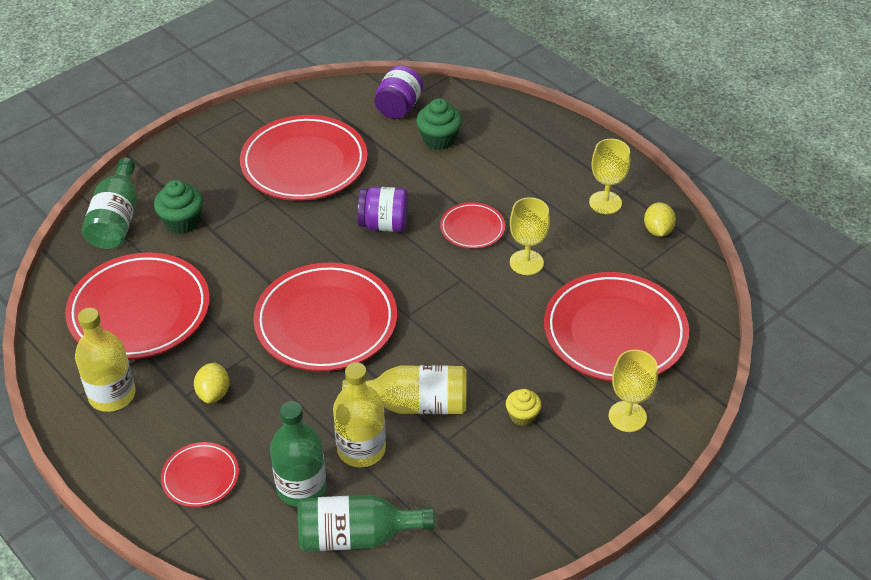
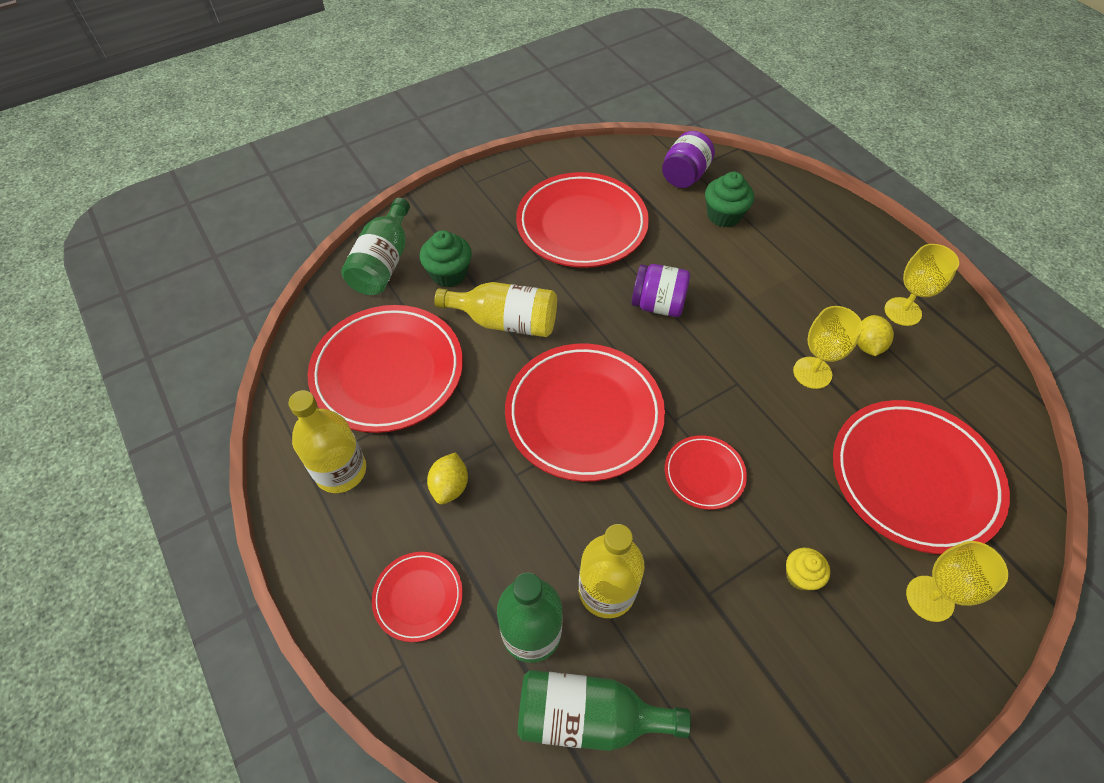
camera: 10 degrees right, 10 degrees up
yellow bottle [342,365,466,414] -> yellow bottle moved to [434,282,557,337]
red plate [440,202,505,249] -> red plate moved to [665,435,747,510]
yellow lemon [644,202,676,237] -> yellow lemon moved to [857,315,894,356]

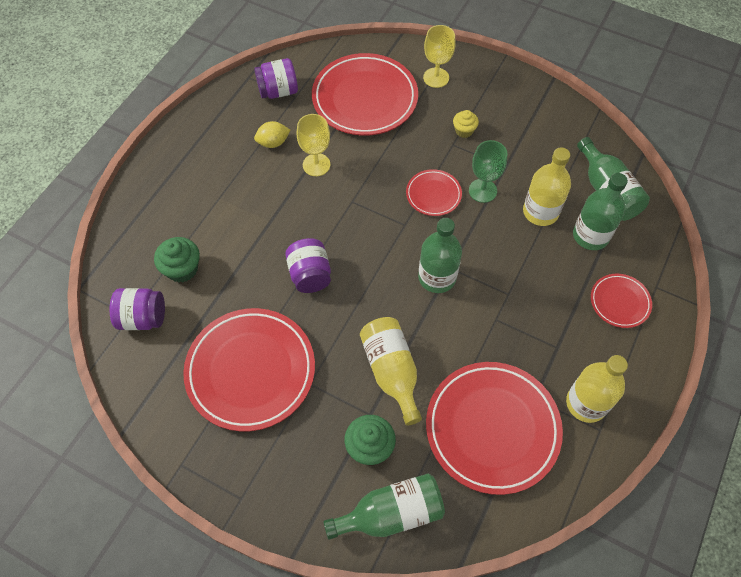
camera: 120 degrees left, 5 degrees up
yellow lemon [427,452,468,504] -> none
red plate [505,344,665,482] -> green bottle [418,218,462,293]
yellow goblet [884,244,959,326] -> none
none -> purple jar [254,58,298,99]
none -> green goblet [469,140,507,203]

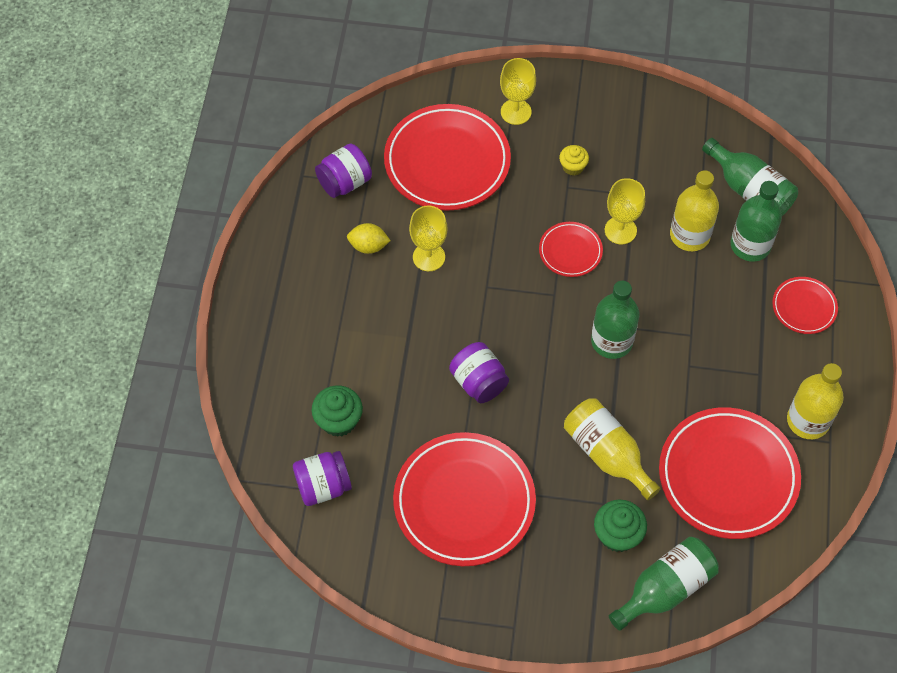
camera: 20 degrees left, 0 degrees up
yellow lemon [254,121,290,148] -> yellow lemon turned 45 degrees clockwise [347,223,391,254]
green goblet [469,140,507,203] -> yellow goblet [605,178,645,244]

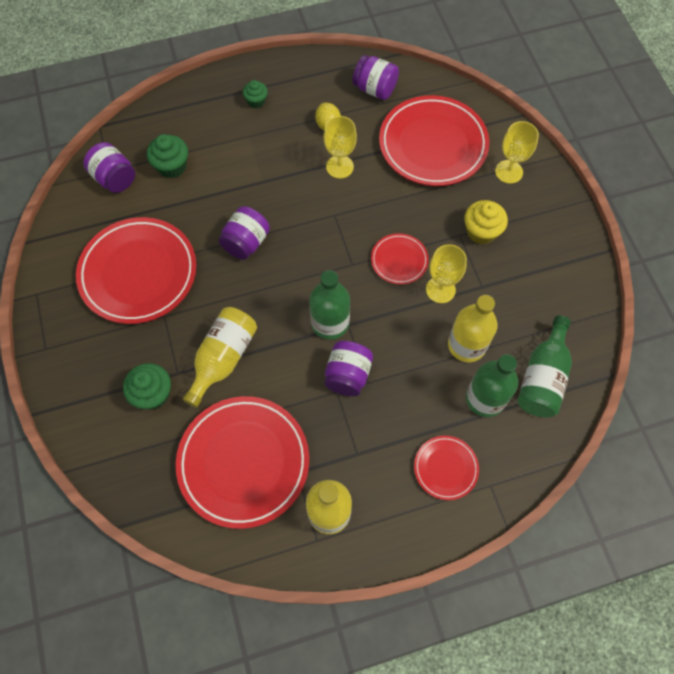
camera: 65 degrees right, 5 degrees up
yellow cupcake [559,145,589,176] -> yellow cupcake [464,200,508,244], size x1.56
green bottle [609,537,719,631] -> none
none -> green cupcake [243,80,268,108]
none -> purple jar [324,341,373,396]

